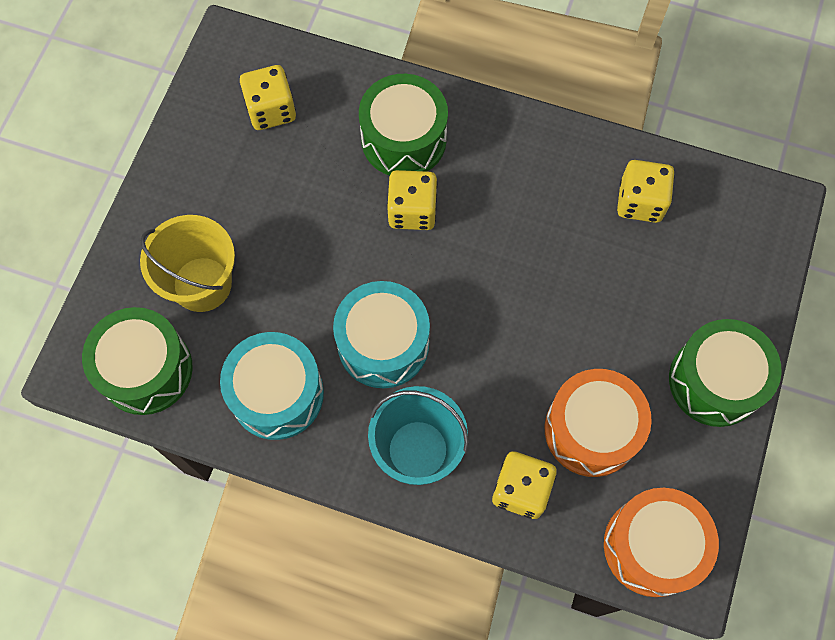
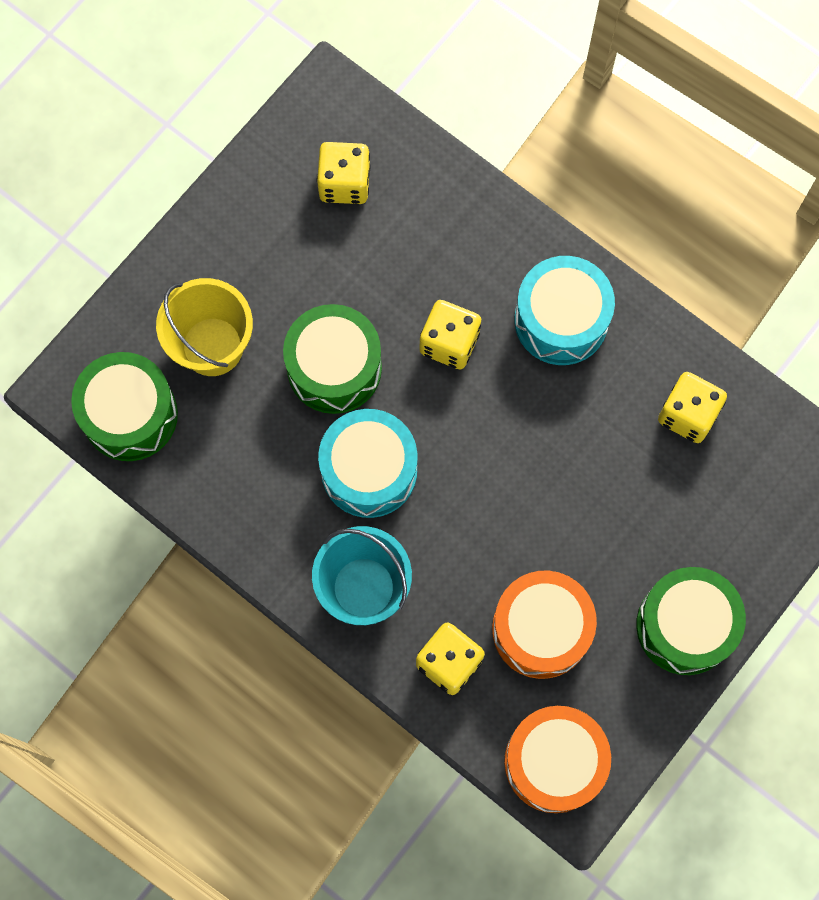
camera: 20 degrees right, 5 degrees up
turquoise drum [220,332,324,440] -> turquoise drum moved to [514,256,615,365]
green drum [359,74,448,176] -> green drum moved to [283,304,382,414]

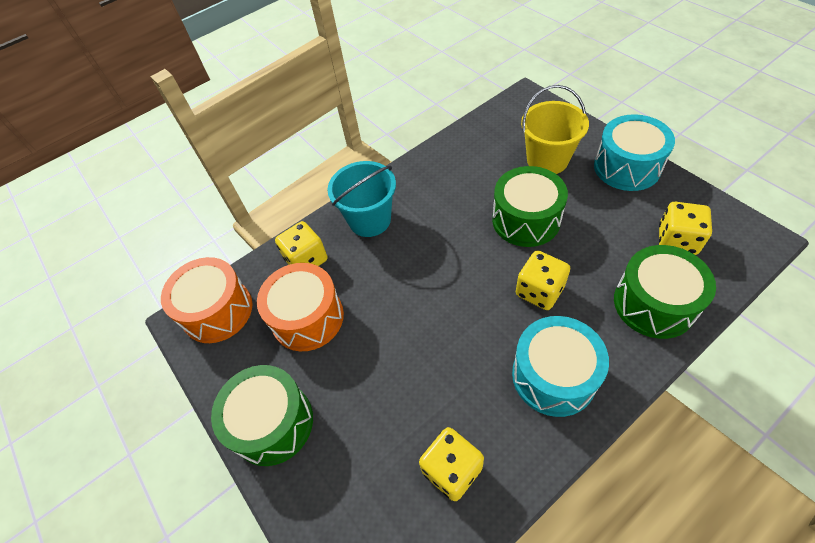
camera: 110 degrees right, 20 degrees down
green drum [71,352,178,461] -> green drum moved to [614,245,716,339]
turquoise drum [318,409,418,518] -> turquoise drum moved to [594,114,675,191]

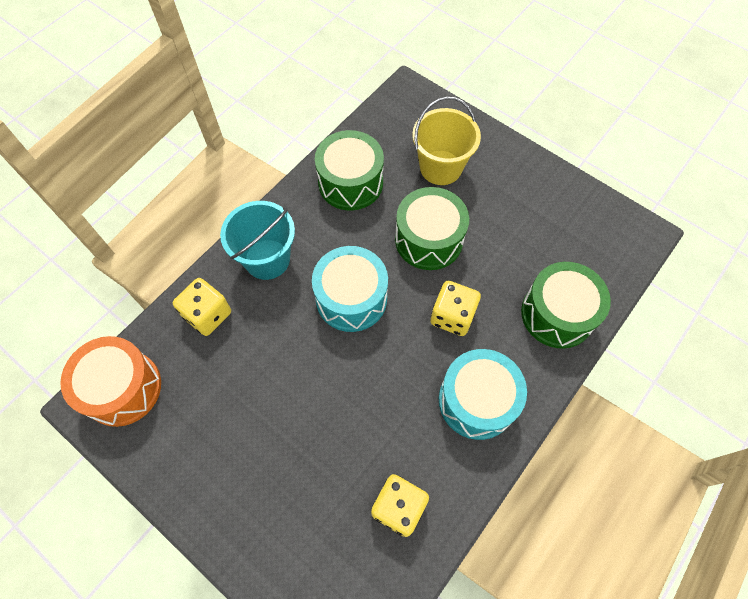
camera: 20 degrees left, 10 degrees up
green drum [211,365,313,466] -> green drum moved to [315,130,384,211]
orange drum [257,263,344,351] -> none
turquoise drum [594,114,675,191] -> turquoise drum moved to [312,246,388,332]
yellow dice [659,202,712,255] -> none

